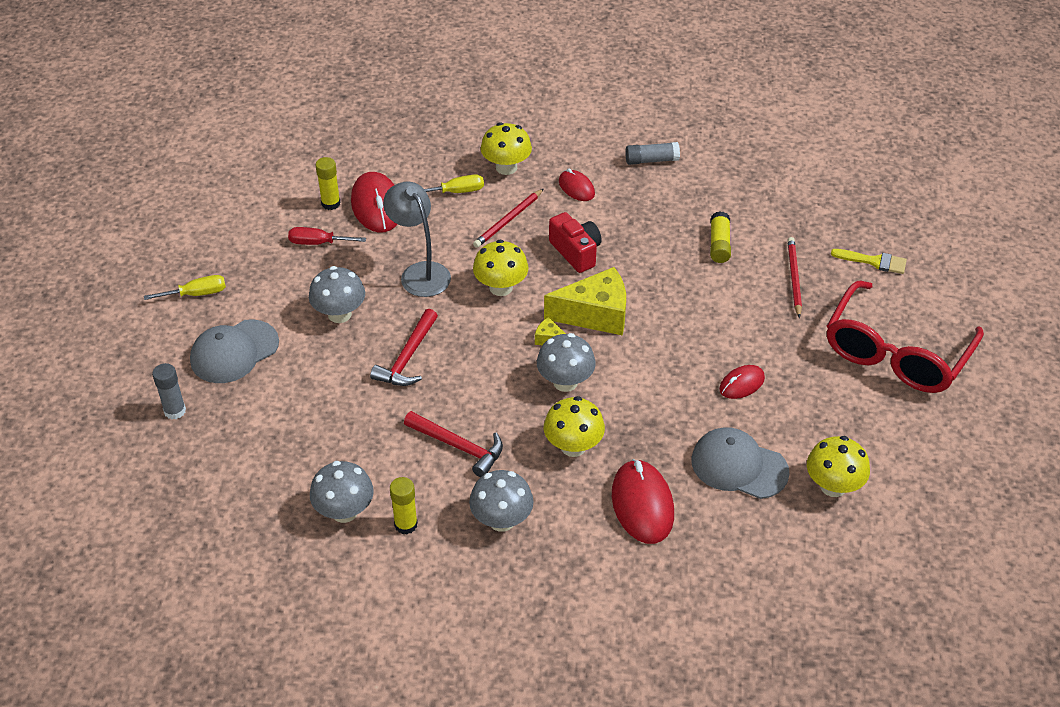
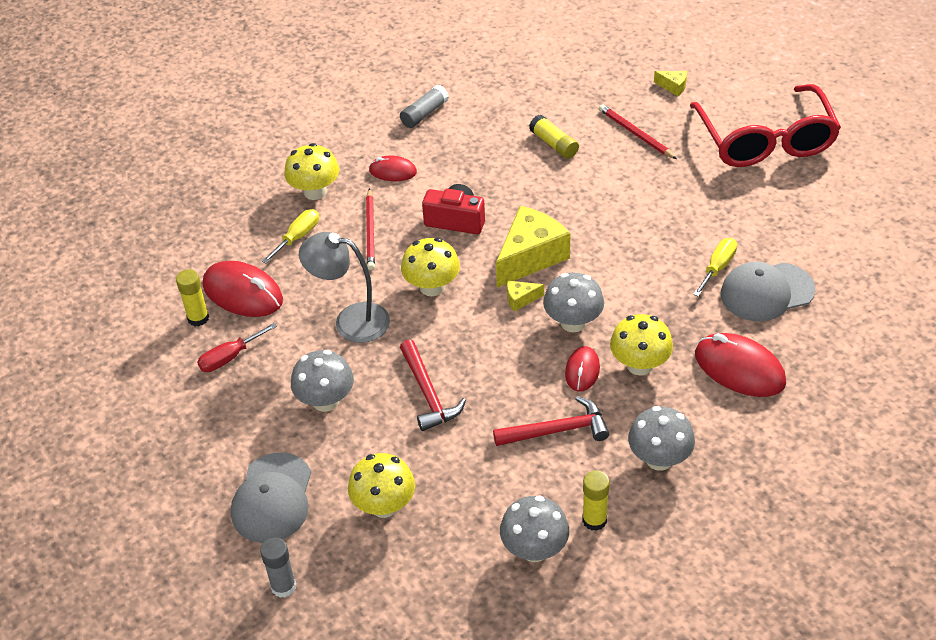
camera: 40 degrees left, 0 degrees up
yellow screwdriver [144,275,226,300] -> yellow screwdriver moved to [693,238,737,297]
red mouse [719,365,765,399] -> red mouse moved to [565,346,600,392]
yellow mushroom [807,436,870,497] -> yellow mushroom moved to [348,453,415,518]
yellow brush [831,249,907,274] -> yellow cheese [654,71,687,96]

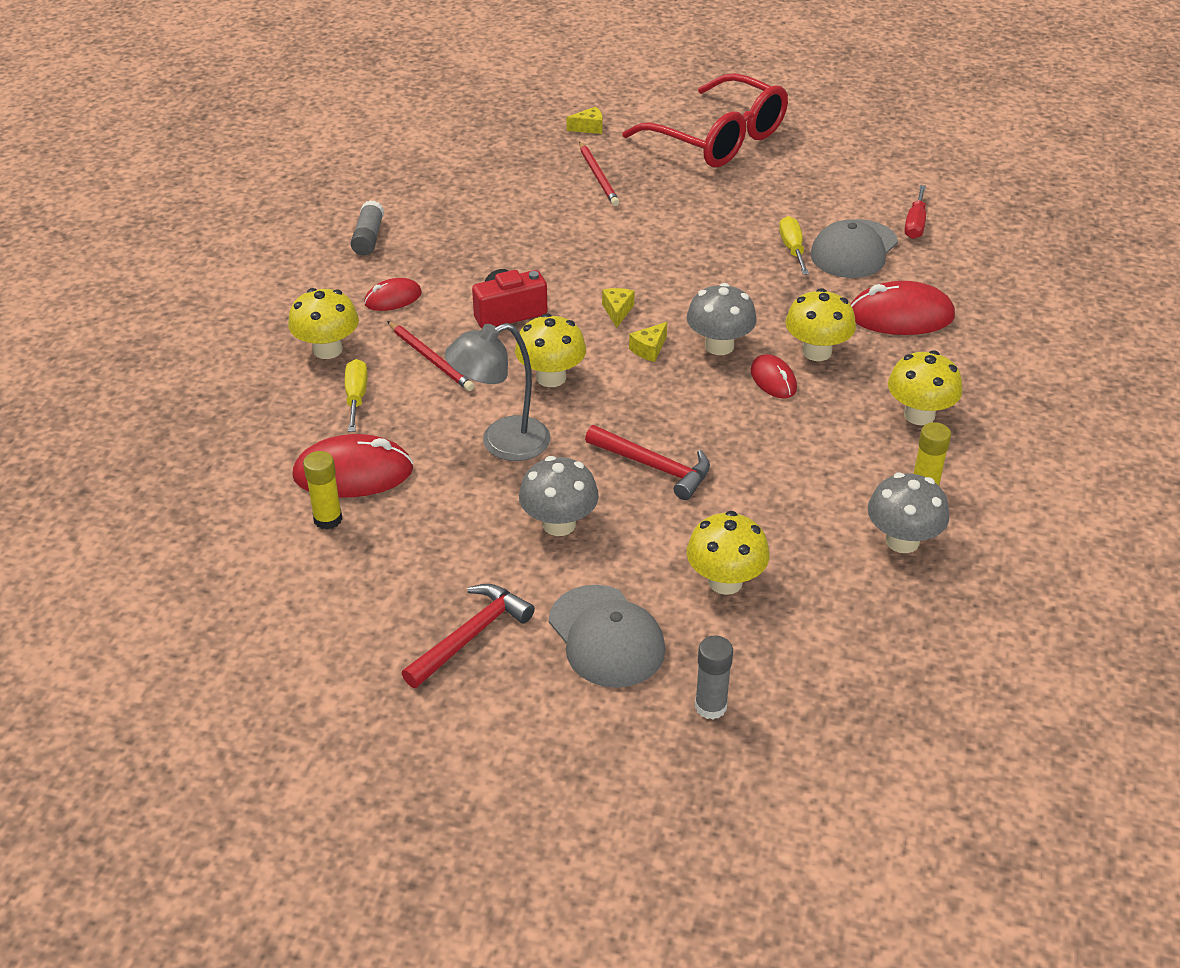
camera: 40 degrees left, 5 degrees down
red screwdriver [197,323,277,372] -> red screwdriver moved to [904,185,926,239]
red hammer [493,396,609,446] -> red hammer moved to [401,584,535,688]
yellow cheese [496,206,570,287] -> yellow cheese [602,288,635,328], size x0.44
yellow glue stick [529,115,579,159] -> none
red pencil [599,104,677,159] -> red pencil turned 120 degrees counterclockwise [579,141,620,206]
grey mushroom [628,406,695,471] -> yellow mushroom [888,350,962,425]

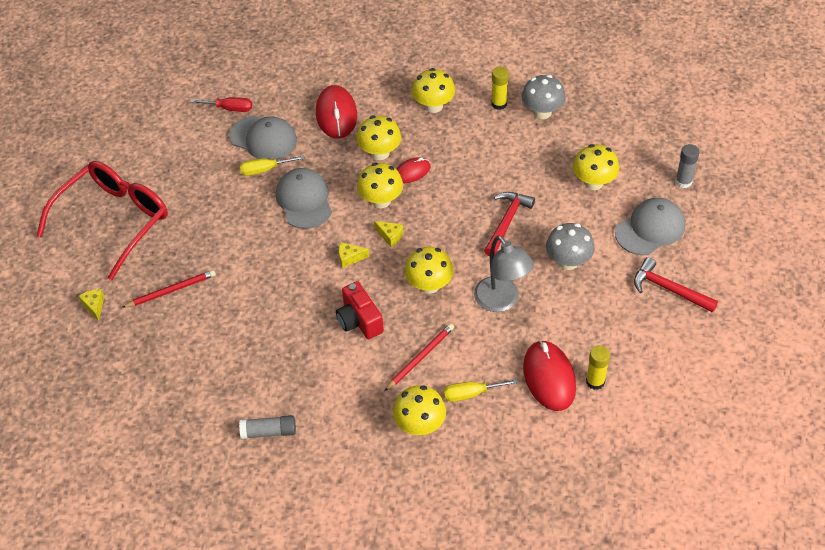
camera: 95 degrees left, 10 degrees up
red mouse [364,278,422,311] -> none
grey mushroom [687,283,757,355] -> yellow mushroom [357,162,403,208]
none -> grey cap [276,168,332,229]

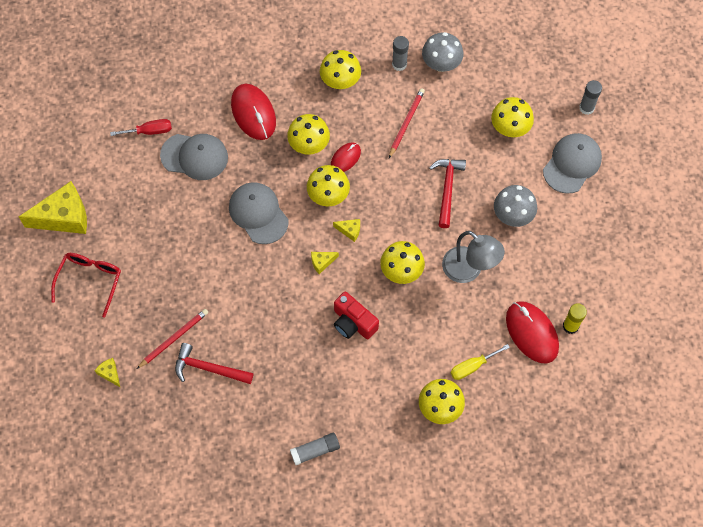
camera: 20 degrees left, 15 degrees up
red glasses [36,161,168,280] -> red glasses [51,253,121,318], size x0.59
yellow screwdriver [240,155,305,176] -> none
red pencil [384,323,454,391] -> red pencil moved to [389,88,425,158]
yellow glue stick [491,67,509,110] -> grey glue stick [392,36,409,71]
red hammer [634,257,718,313] -> red hammer moved to [175,343,253,384]
none -> yellow cheese [19,181,87,234]

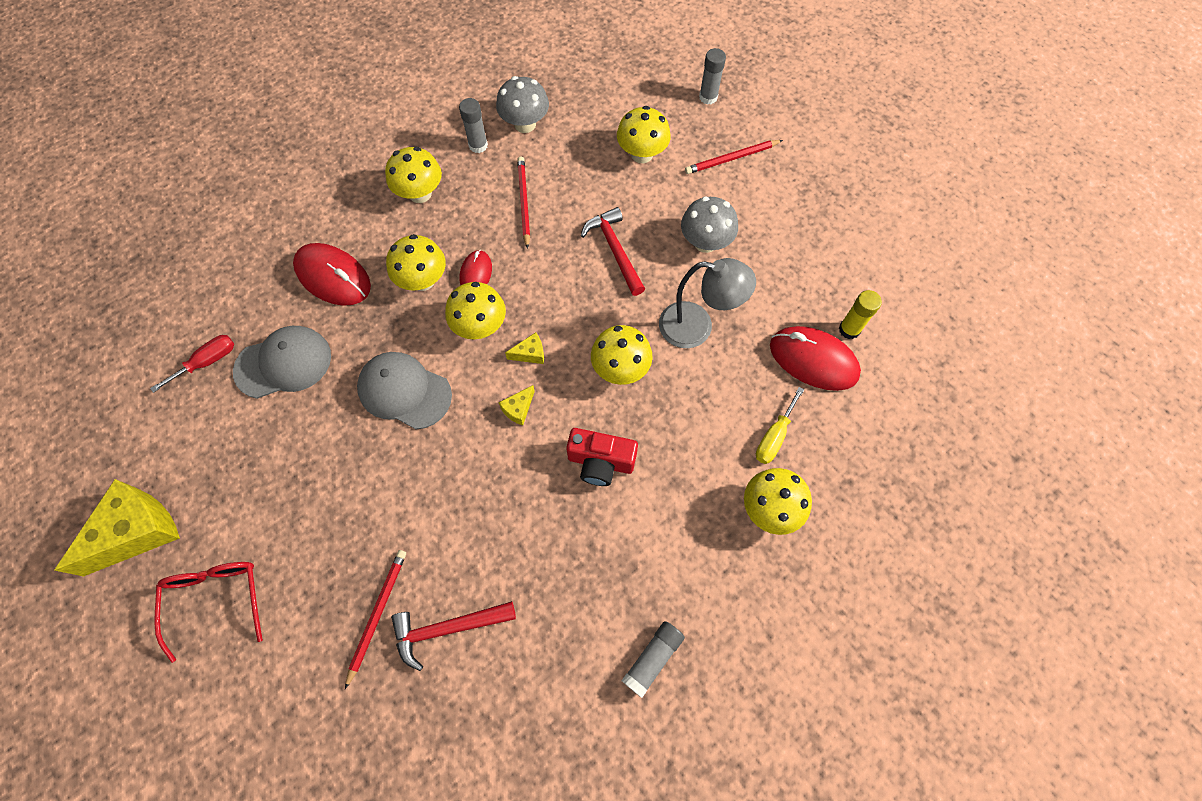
camera: 30 degrees left, 0 degrees up
yellow cheese [95,358,120,387] -> none
grey cap [543,133,602,194] -> red pencil [685,140,783,174]

